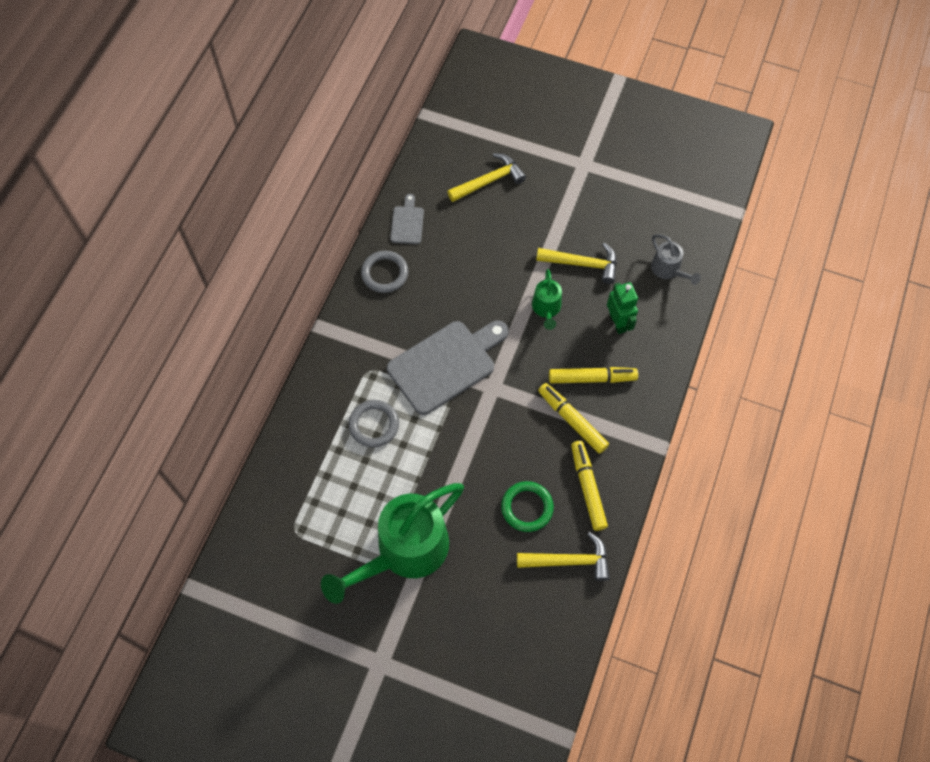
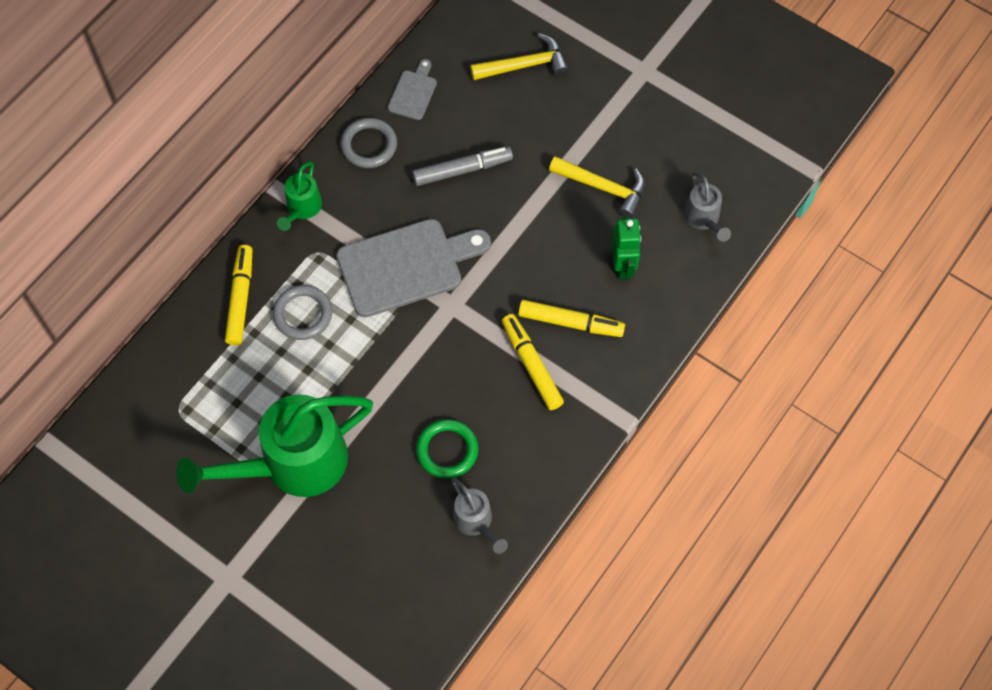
camera: 15 degrees right, 0 degrees up
yellow hammer [517,532,610,581] -> grey watering can [451,478,508,554]
green watering can [532,269,562,330] -> green watering can moved to [277,161,322,231]
yellow marker [571,441,608,531] -> yellow marker moved to [225,245,253,345]
none -> grey marker [412,146,513,186]

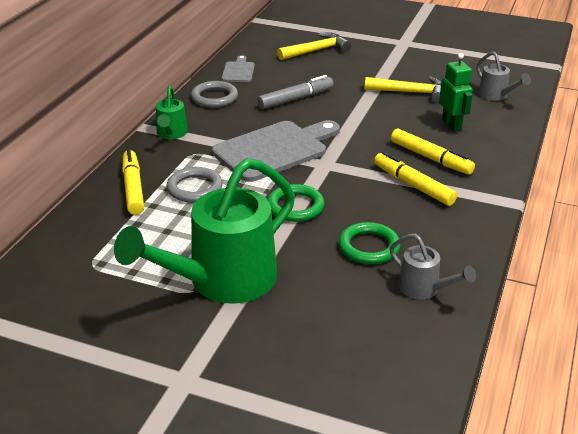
camera: 15 degrees left, 30 degrees down
yellow marker [518,300,625,337] -> yellow marker turned 45 degrees clockwise [391,129,475,175]
none -> green ring [267,184,325,222]

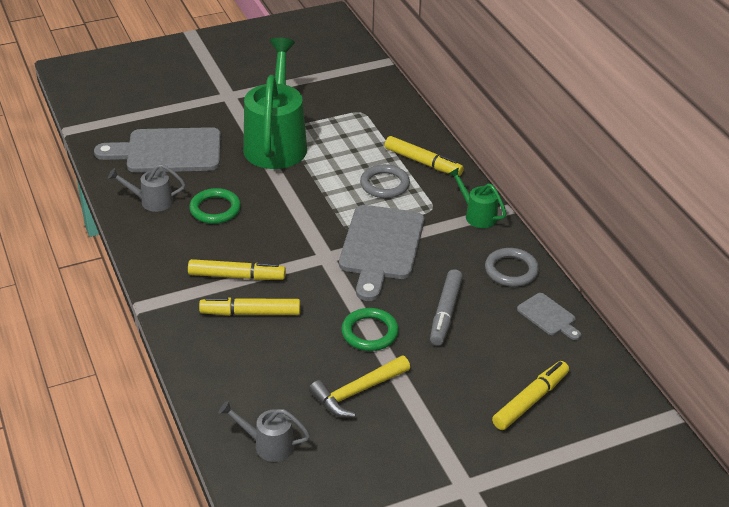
camera: 135 degrees right, 5 degrees up
green ring [267,184,325,222] -> green ring moved to [341,308,399,351]
yellow hammer [277,32,351,60] -> yellow marker [492,361,569,430]
green robot [439,53,473,132] -> none
none -> grey cutting board [94,127,221,173]

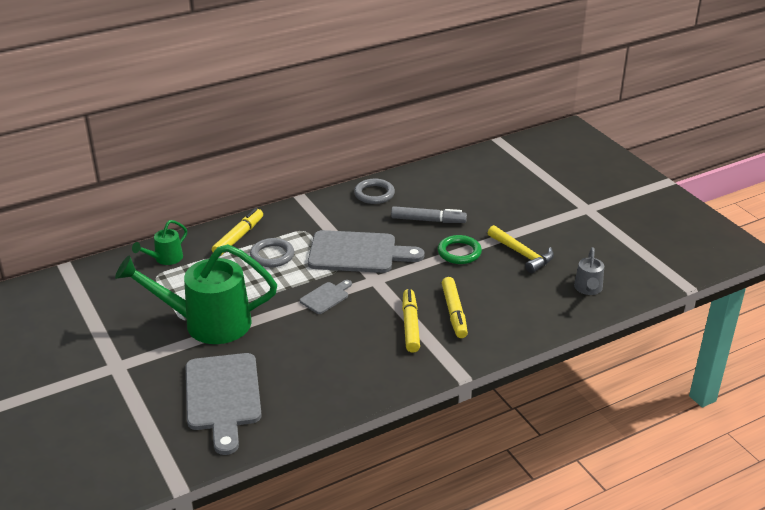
camera: 95 degrees left, 5 degrees down
grey watering can [108,164,185,212] -> none
green ring [189,188,241,224] -> none
green watering can [448,167,507,228] -> green watering can moved to [132,220,187,265]
yellow marker [492,361,569,430] -> none
grey cutting board [517,293,581,340] -> grey cutting board moved to [300,280,352,314]

